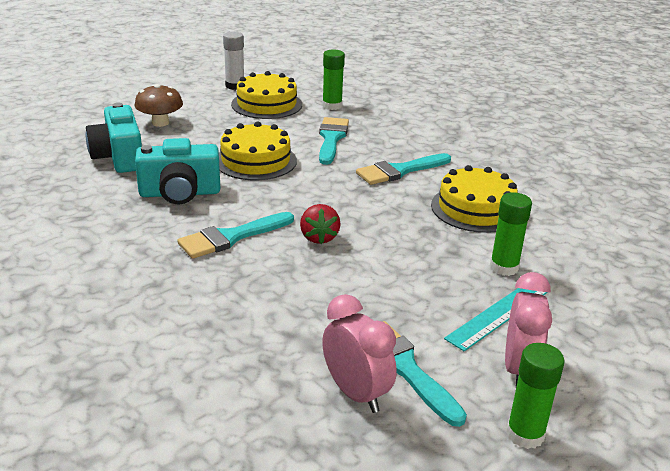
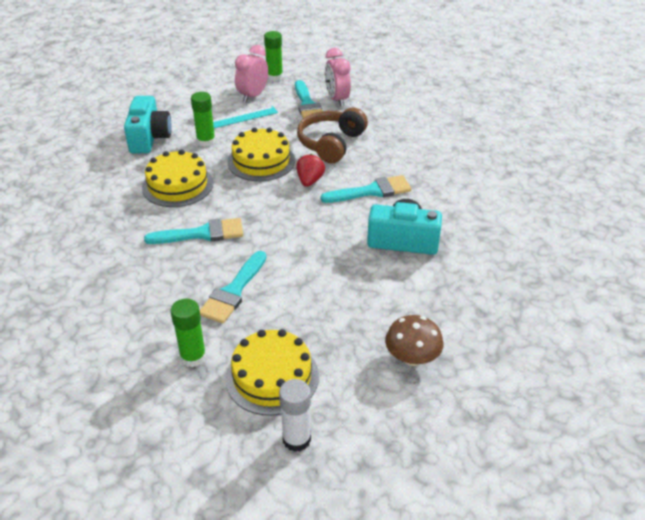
camera: 160 degrees left, 10 degrees up
turquoise camera [86,103,142,173] -> turquoise camera moved to [124,96,172,153]
yellow cake [219,121,297,180] -> yellow cake moved to [227,127,295,181]
none -> brown headphones [297,107,368,163]

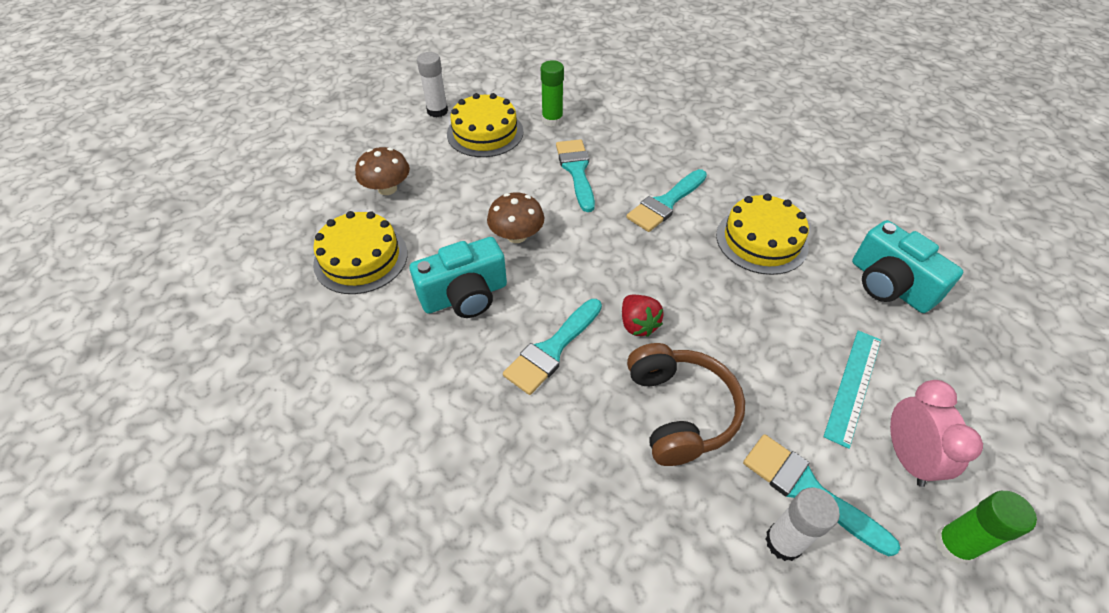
camera: 145 degrees right, 10 degrees up
green glue stick [191,92,216,147] -> none
yellow cake [227,127,295,181] -> yellow cake moved to [313,211,408,294]
pink clock [325,48,351,107] -> white glue stick [765,487,840,561]
none -> brown mushroom [487,192,544,243]

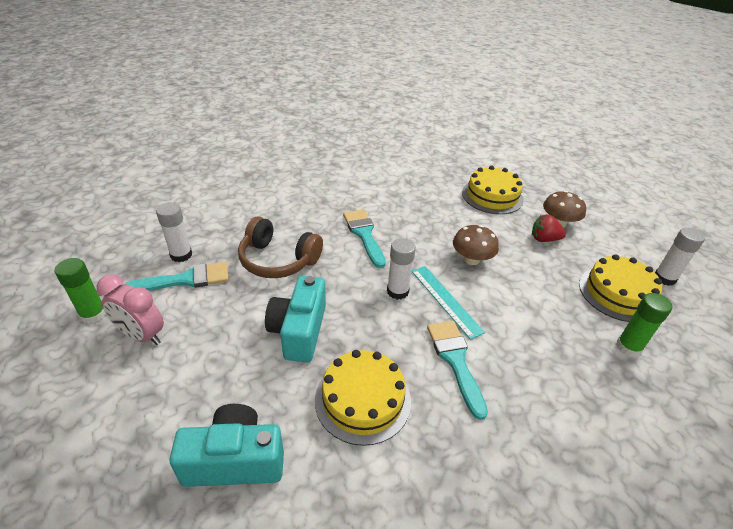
camera: 120 degrees right, 10 degrees down
turquoise camera [410,237,507,318] -> turquoise camera moved to [265,276,326,362]
turquoise brush [556,139,595,212] -> none
red strawberry [622,295,664,337] -> red strawberry moved to [532,214,566,242]
turquoise ruler [823,331,881,449] -> turquoise ruler moved to [411,266,485,340]
none -> white glue stick [387,238,416,300]

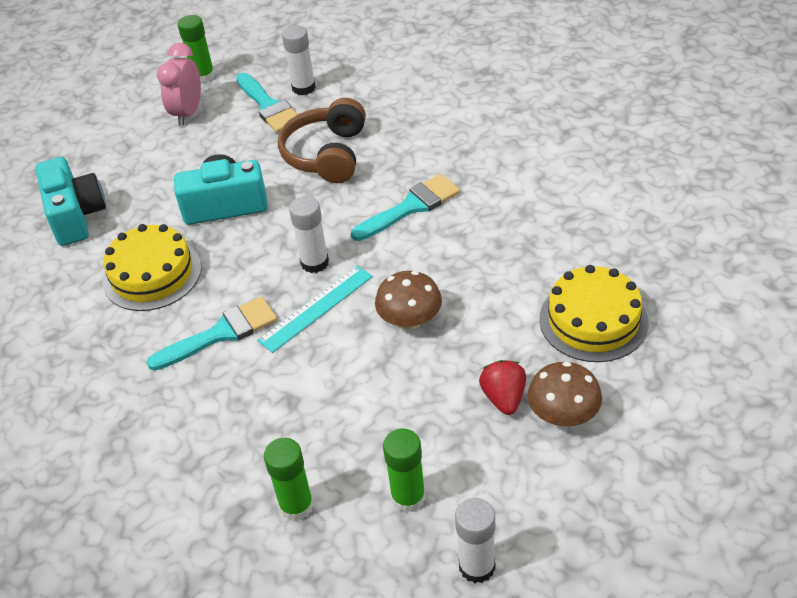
camera: 80 degrees right, 5 degrees up
yellow cake [579,254,662,322] -> green glue stick [383,428,426,513]

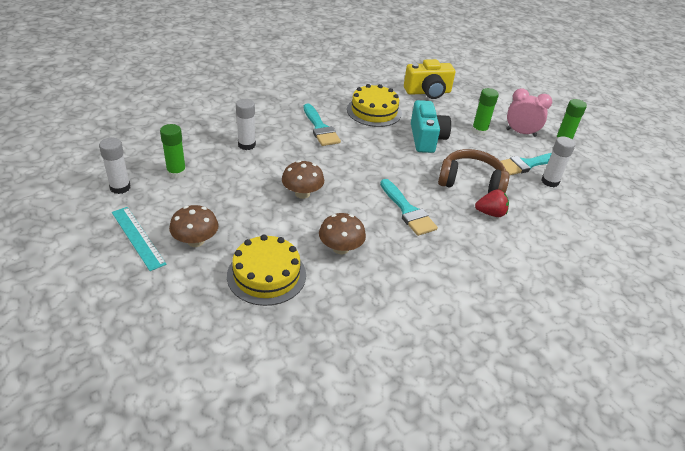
camera: 90 degrees right, 5 degrees down
turquoise camera [36,157,106,246] -> yellow camera [404,59,455,99]
turquoise ruler [257,266,373,353] -> turquoise ruler moved to [112,207,167,271]
green glue stick [264,438,314,521] -> green glue stick moved to [472,88,499,136]
white glue stick [289,196,329,273] -> white glue stick moved to [236,99,256,150]
red strawberry [479,360,526,415] -> red strawberry moved to [475,189,509,217]
none -> brown mushroom [319,213,366,254]

